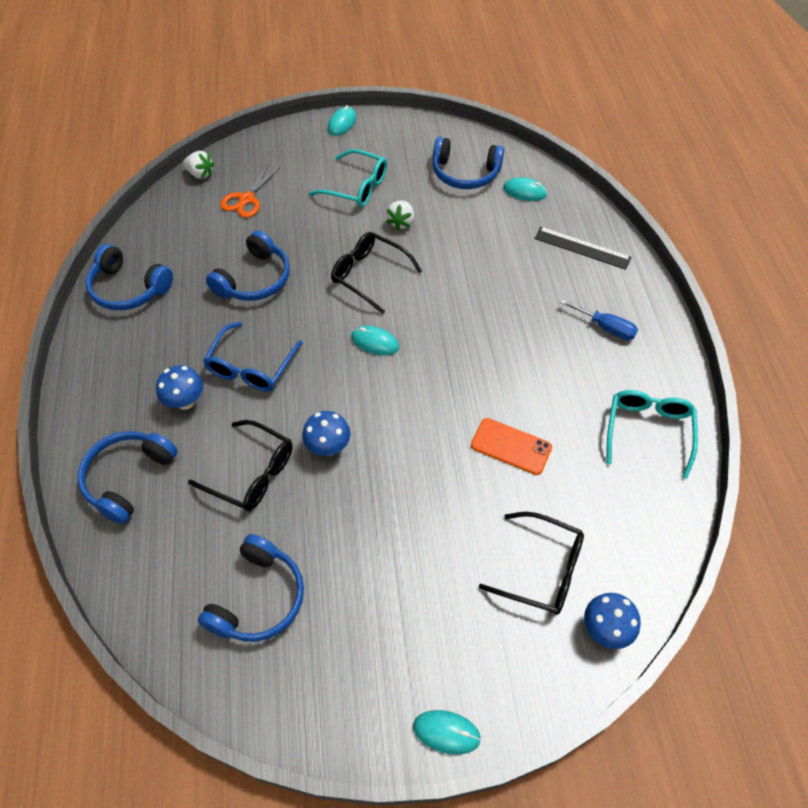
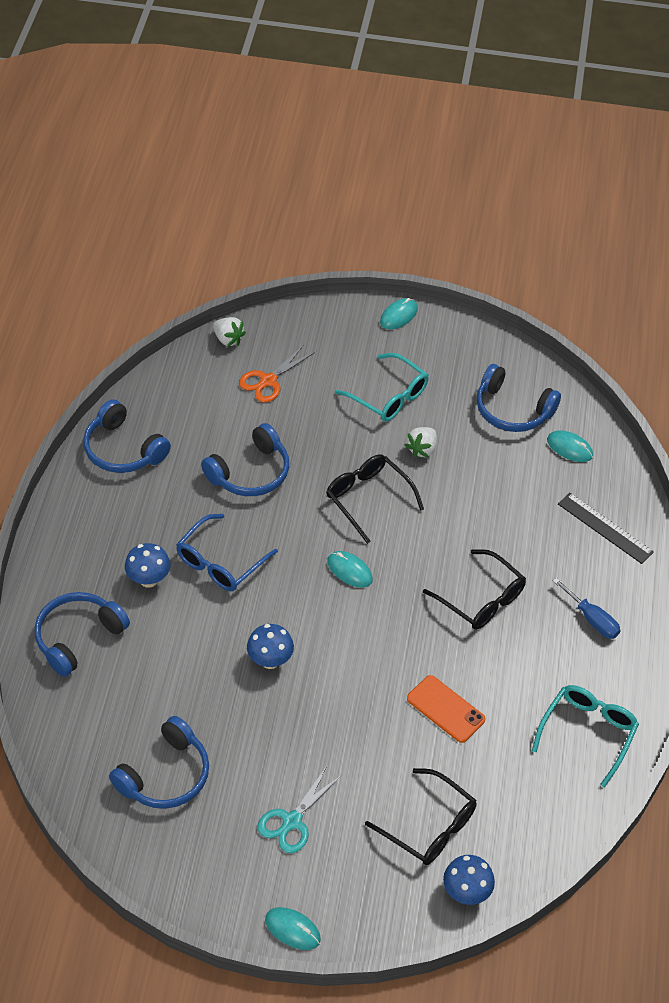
camera: 15 degrees right, 5 degrees down
black glasses [188,420,293,511] -> black glasses moved to [423,549,526,630]
none -> turquoise scissors [257,766,342,853]

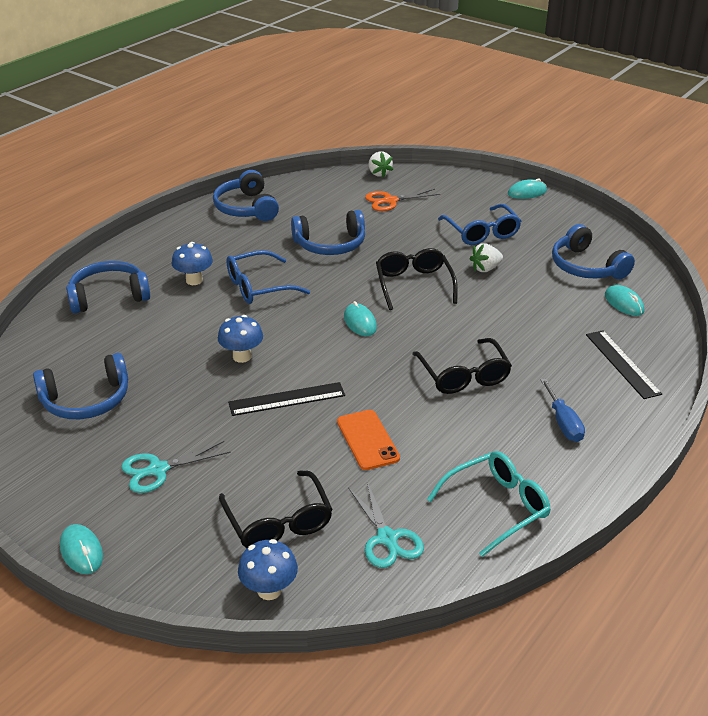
camera: 30 degrees right, 15 degrees down
turquoise glasses [335,353,429,422] -> blue glasses [438,204,521,245]
none -> black ruler [228,382,345,416]
none -> turquoise scissors [348,482,424,568]

